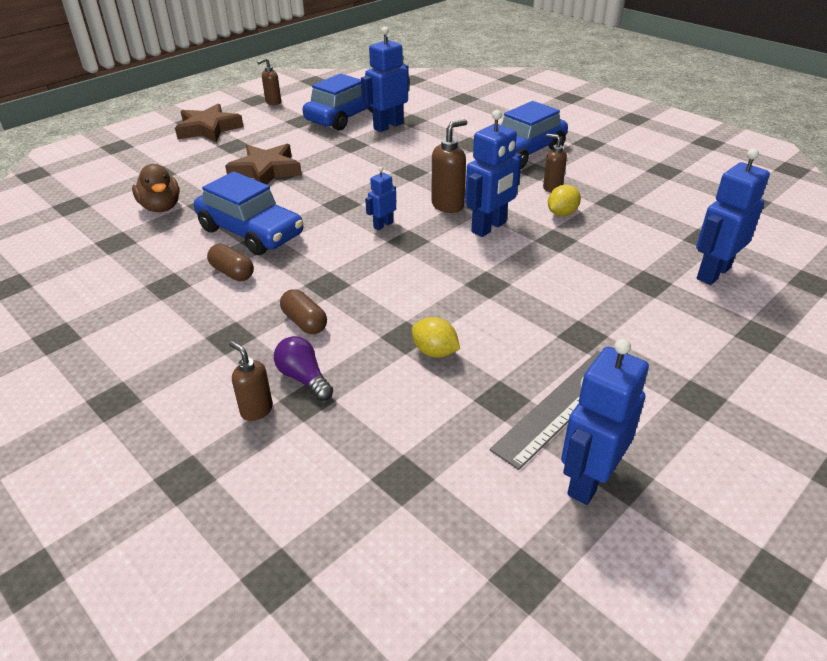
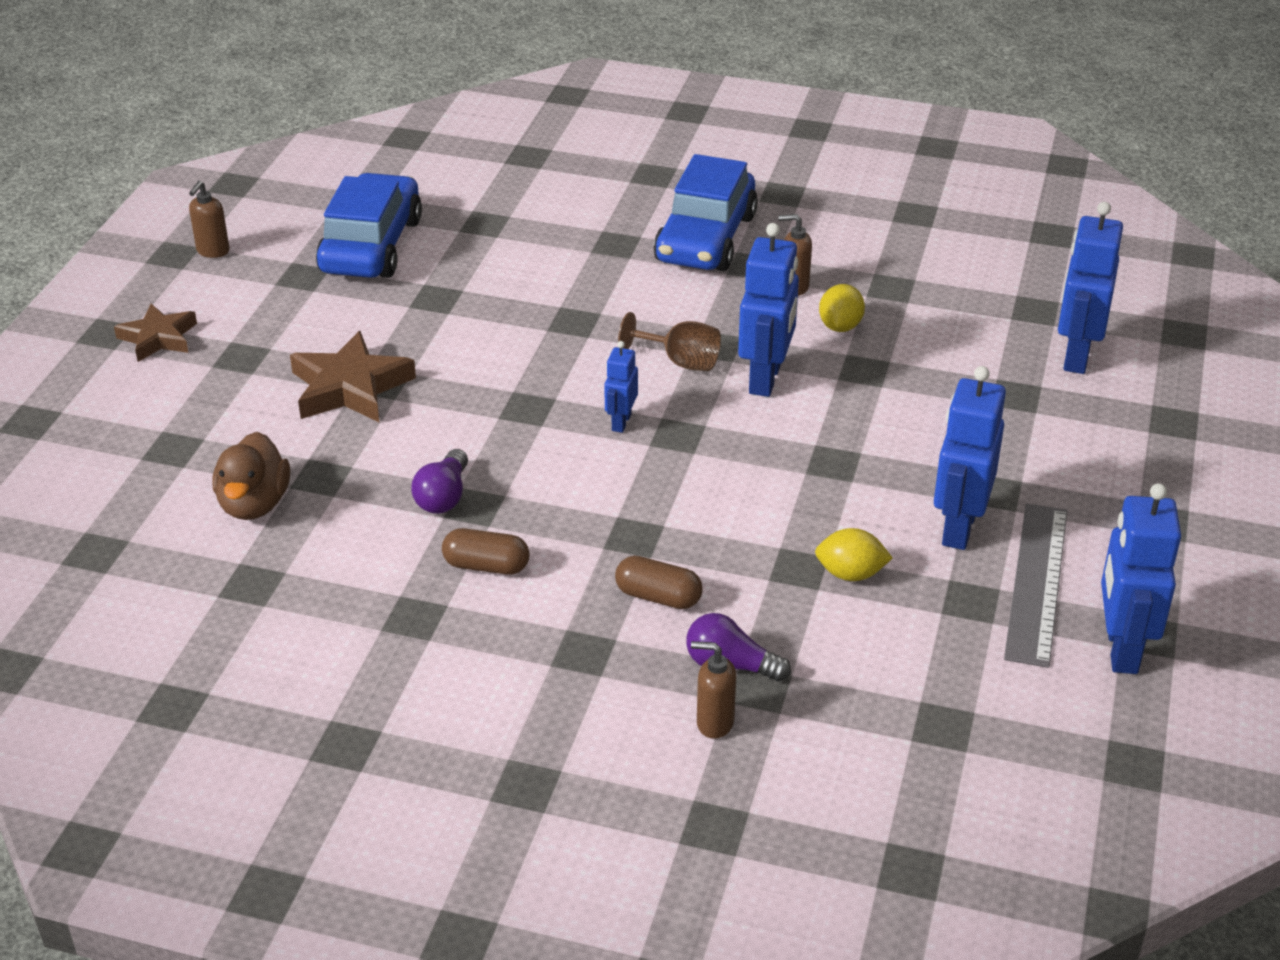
camera: 30 degrees left, 0 degrees up
brown duck [132,164,180,212] -> brown duck turned 60 degrees clockwise [212,432,290,520]
brown star [175,103,244,143] -> brown star [114,304,197,362], size x0.66
blue car [194,171,304,255] -> purple light bulb [411,449,468,514]
blue robot [361,27,409,132] -> blue robot moved to [934,366,1006,550]
brown soap dispenser [431,119,467,213] -> brown goblet [618,312,721,371]

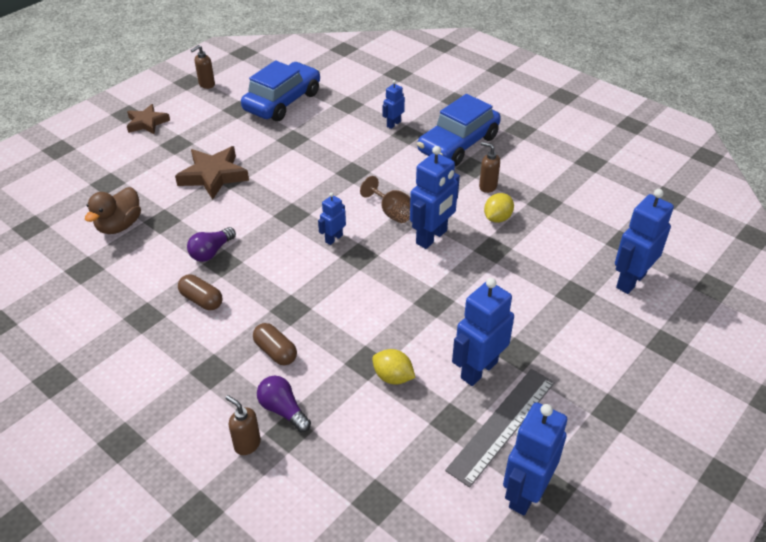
camera: 25 degrees right, 5 degrees up
none -> blue robot [382,80,405,129]

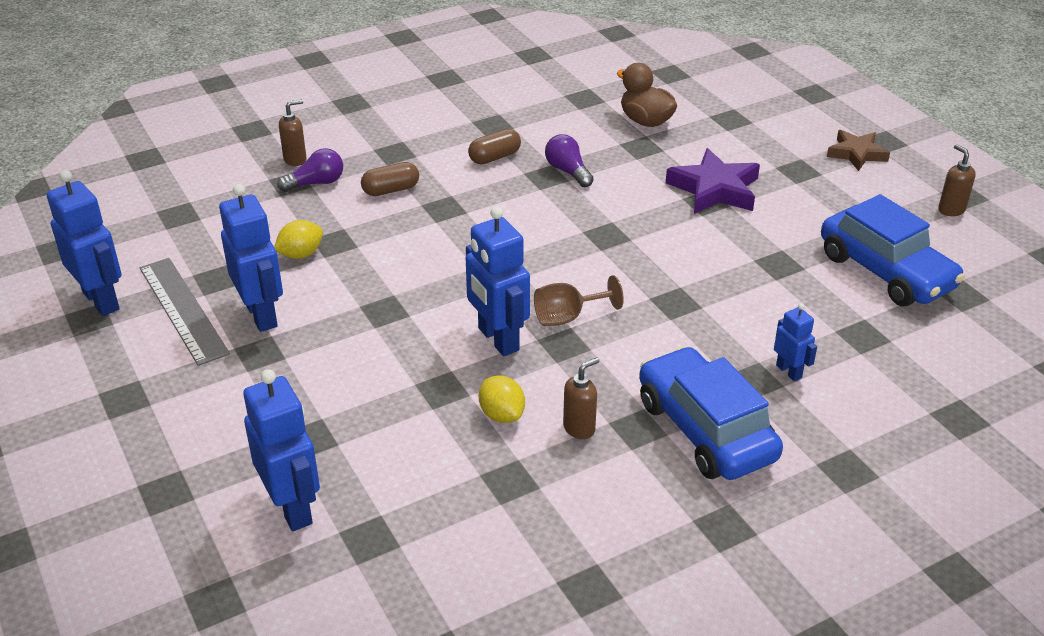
camera: 110 degrees right, 5 degrees down
brown star [175,146,249,200] -> purple star [666,148,760,214]
blue robot [318,192,346,245] -> none

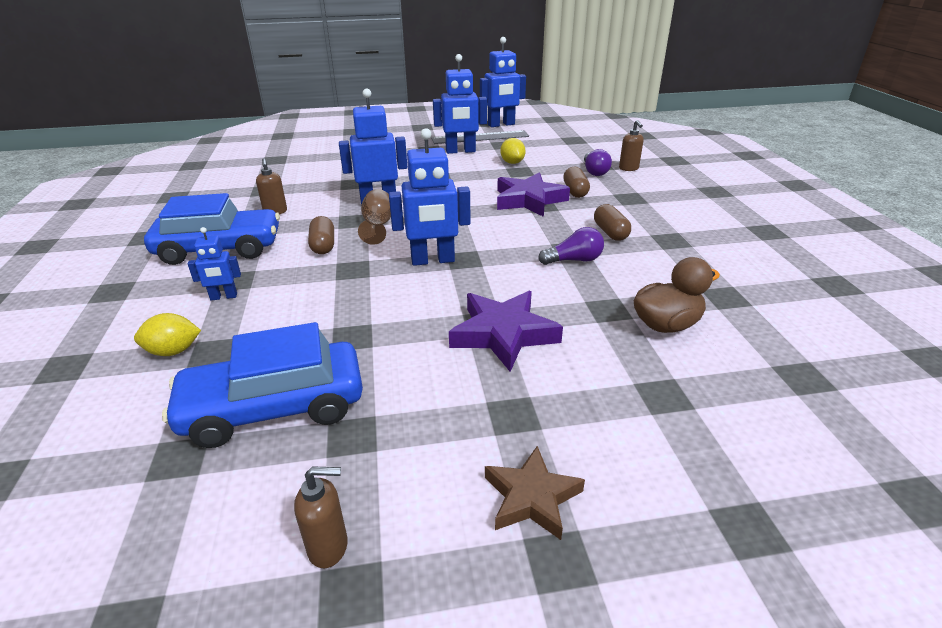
camera: 110 degrees right, 5 degrees down
blue robot [243,369,320,531] -> blue robot moved to [389,128,471,266]
yellow lemon [479,376,525,423] -> yellow lemon moved to [134,313,201,356]
none -> brown capsule [308,216,334,254]
none -> purple star [497,173,570,217]

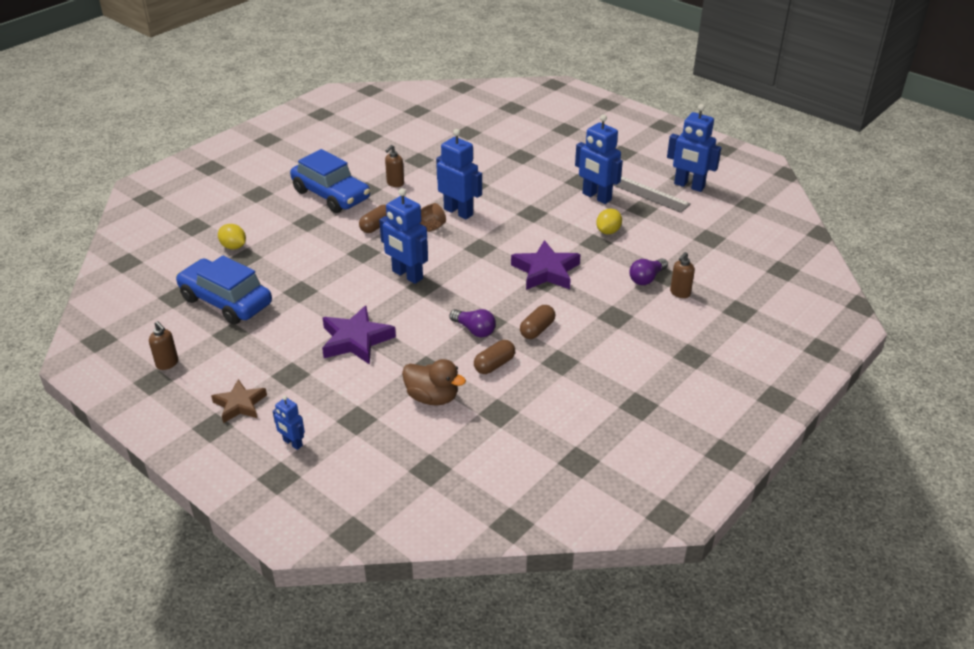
camera: 50 degrees right, 5 degrees up
blue robot [187,227,241,301] -> blue robot moved to [273,395,305,450]
brown capsule [563,167,590,198] -> brown capsule moved to [474,340,515,374]

